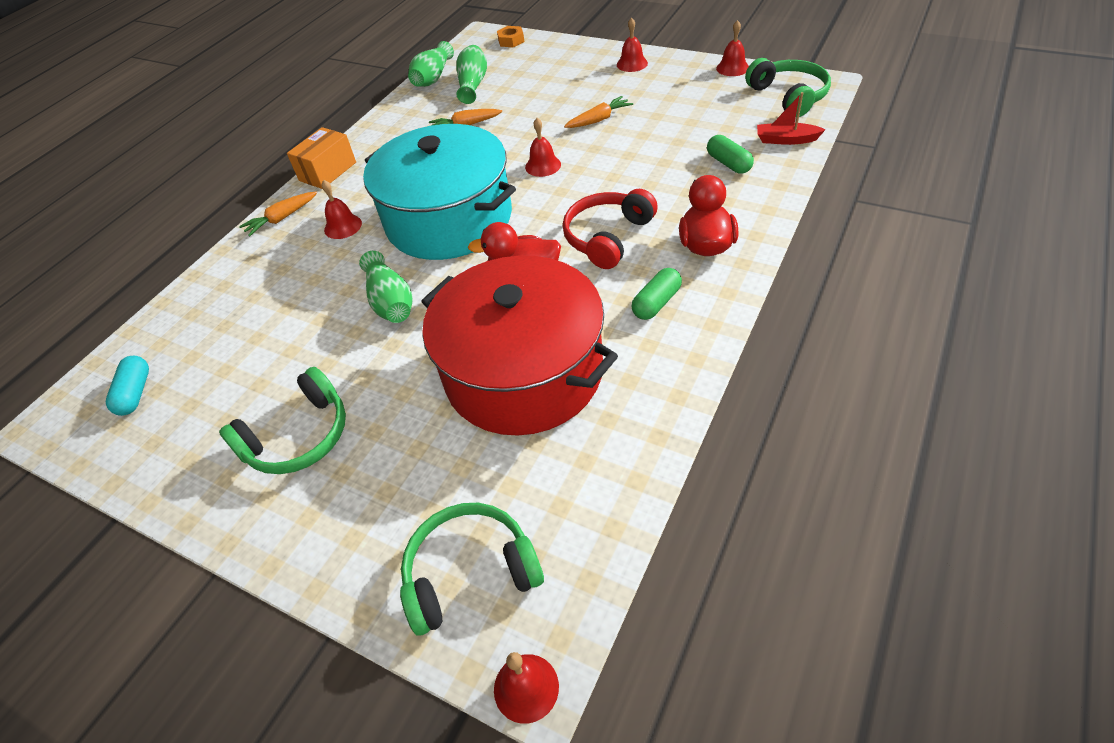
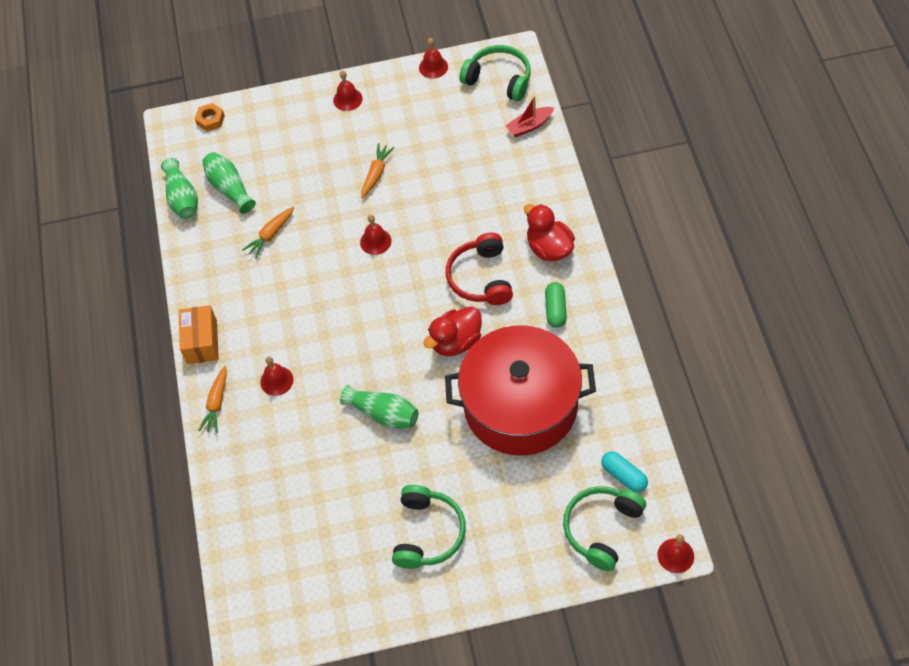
camera: 40 degrees left, 10 degrees up
turquoise capsule [106,356,149,416] -> turquoise capsule moved to [601,451,648,493]
turquoise pot [363,124,516,260] -> none
green capsule [707,135,754,174] -> none

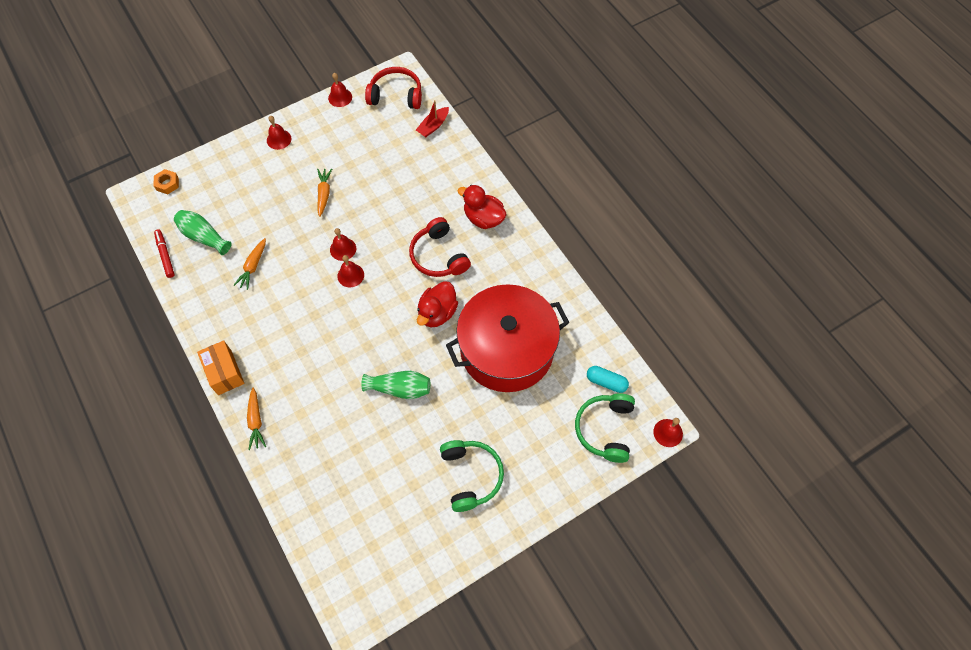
camera: 25 degrees left, 5 degrees up
green vase [161,158,198,219] -> red marker [154,230,175,278]
red bell [260,356,294,396] -> red bell moved to [337,255,364,287]
green headphones [459,45,531,102] -> red headphones [365,67,422,109]
green capsule [545,282,567,328] -> none

